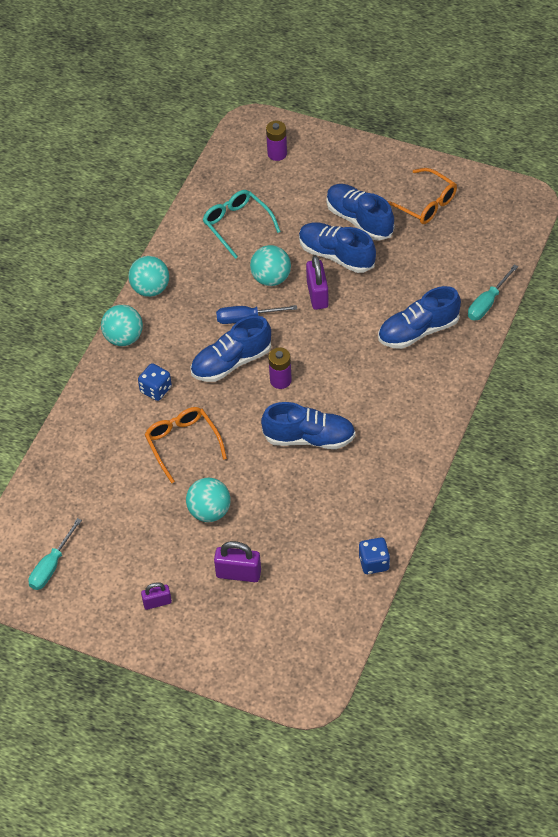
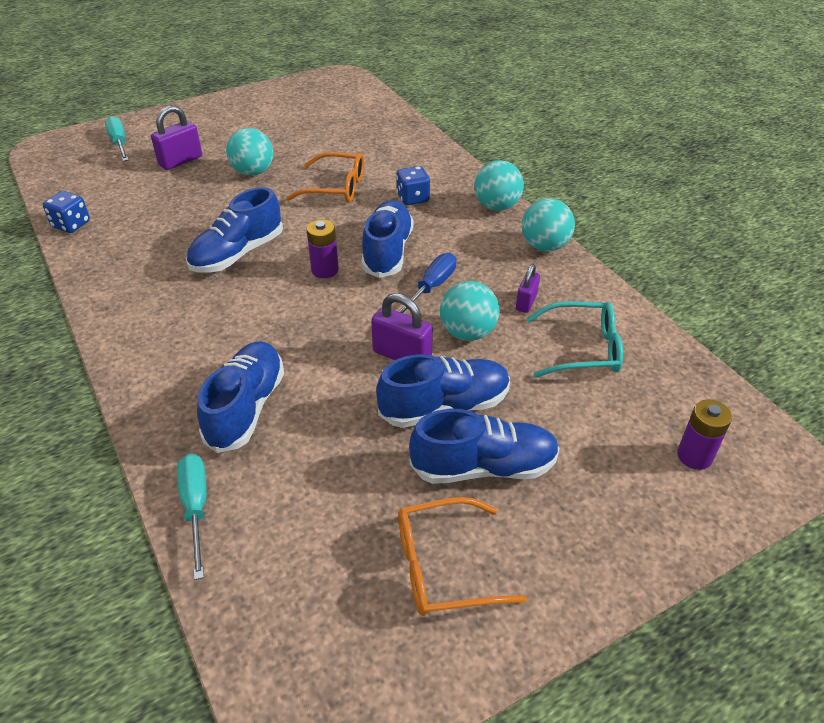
camera: 125 degrees right, 10 degrees down
turquoise screwdriver [28,518,82,590] -> turquoise screwdriver moved to [105,116,128,161]
purple padlock [141,582,172,610] -> purple padlock moved to [516,264,540,313]

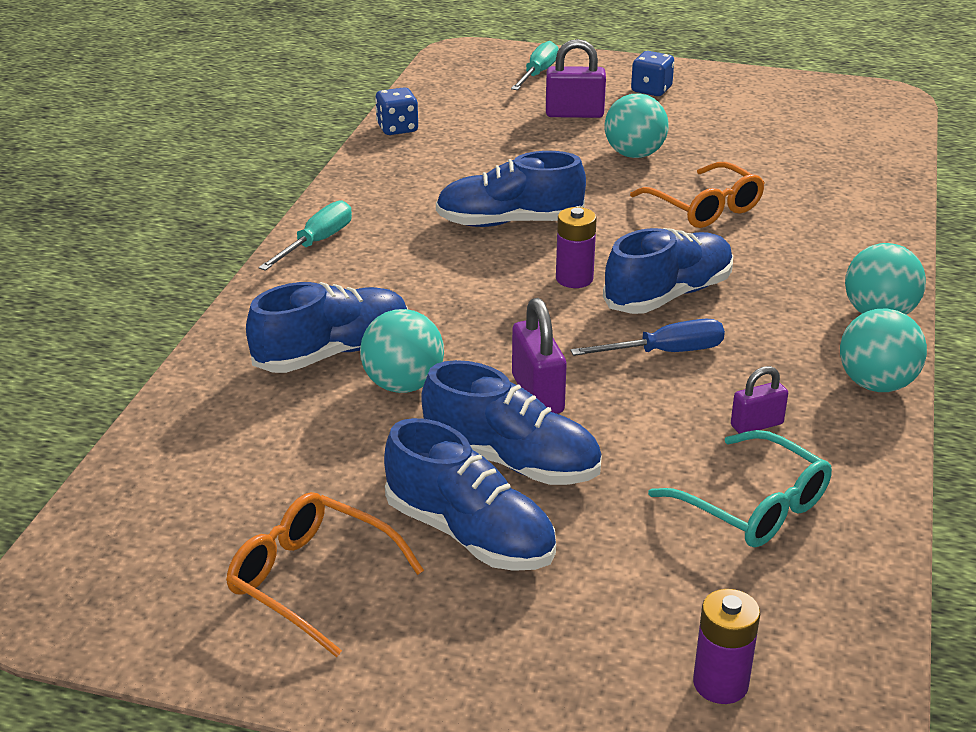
camera: 45 degrees right, 10 degrees down
turquoise screwdriver [177,454,207,580] -> turquoise screwdriver moved to [258,200,352,271]
blue dice [396,166,430,205] -> blue dice moved to [631,51,674,96]
turquoise ball [440,281,500,341] -> turquoise ball moved to [360,309,444,393]

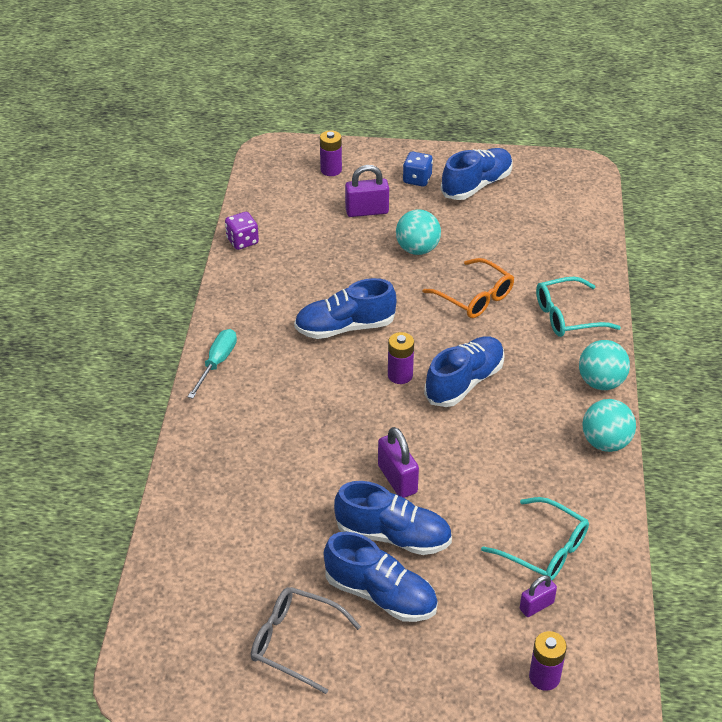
camera: 10 degrees left, 10 degrees up
orange glasses [226,492,424,657] -> grey glasses [251,587,361,694]
blue shoe [246,282,408,373] -> blue shoe moved to [441,148,512,200]
turquoise ball [360,309,444,393] -> none
blue dice [375,87,418,135] -> purple dice [225,212,259,250]
turquoise screwdriver [511,41,559,90] -> purple battery [320,130,342,176]
blue screwdriver [570,319,725,356] -> none
purple padlock [731,366,788,434] -> purple padlock moved to [520,575,557,617]
none -> turquoise glasses [536,277,621,337]

